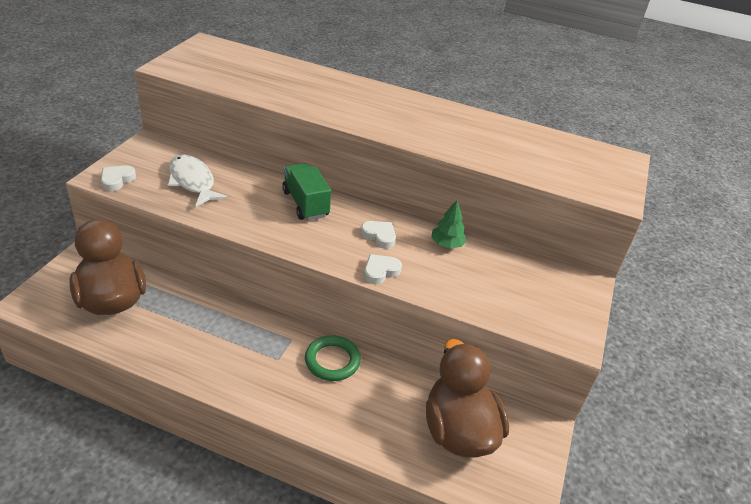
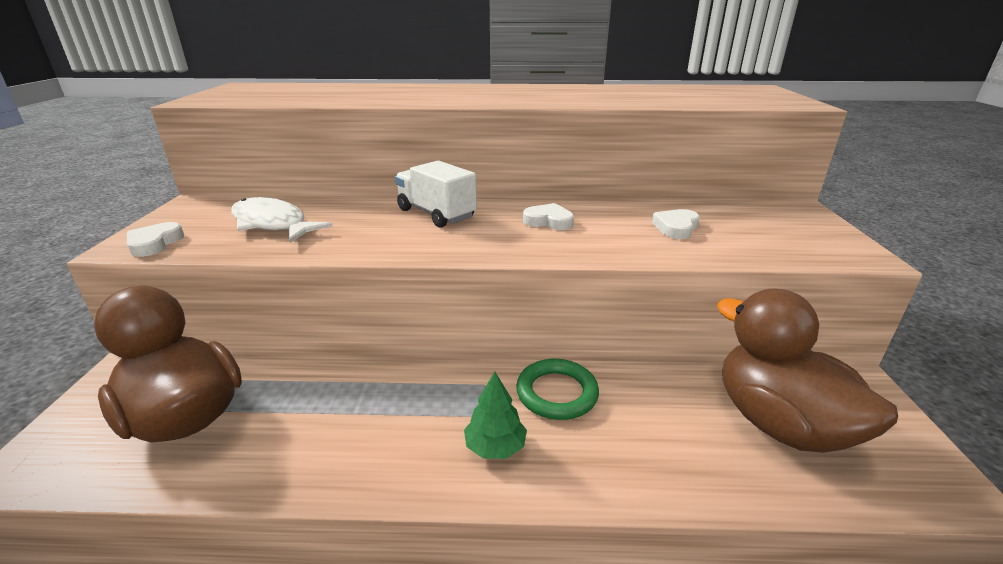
camera: 15 degrees left, 10 degrees down
green truck [282,163,331,220] -> white truck [395,161,477,228]
white heart [364,254,402,284] -> white heart moved to [652,209,700,239]
green tree [431,200,467,249] -> green tree moved to [464,372,527,459]

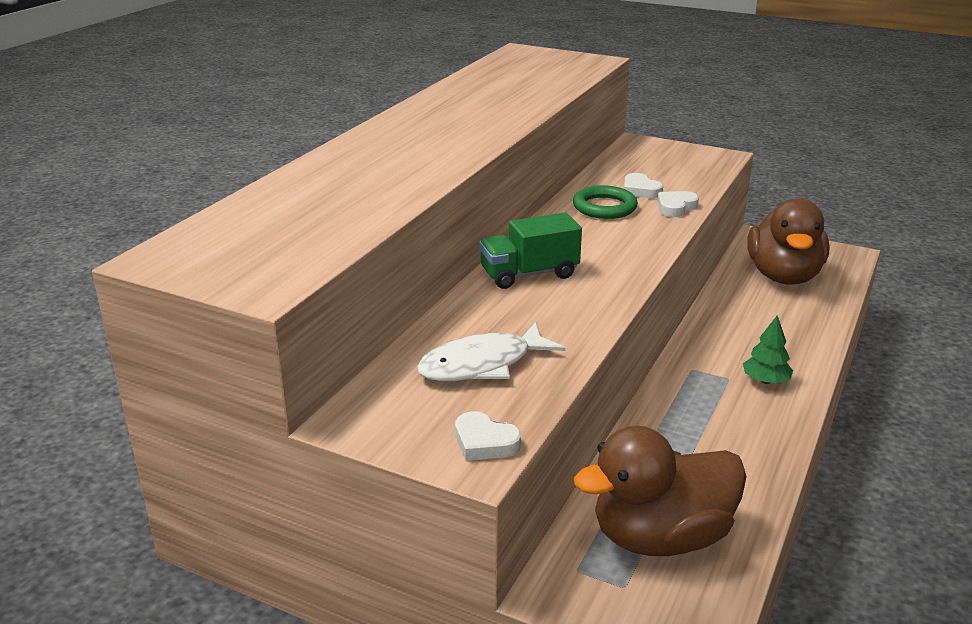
camera: 65 degrees left, 0 degrees up
white truck [395,161,477,228] -> green truck [479,213,582,289]
green ring [516,359,599,420] -> green ring moved to [573,185,638,219]
white heart [523,203,574,230] -> white heart moved to [658,191,699,217]
brown duck [717,288,898,453] -> brown duck turned 75 degrees counterclockwise [747,198,830,285]

